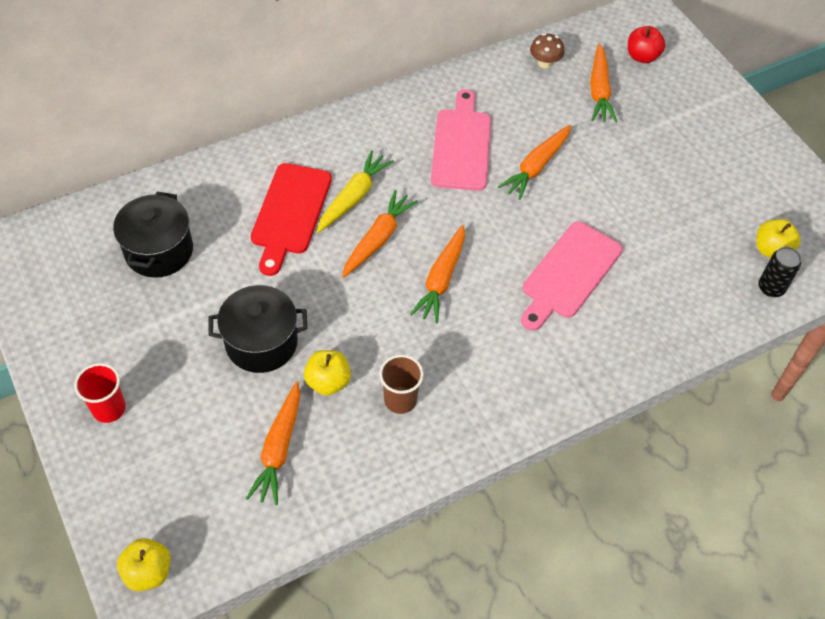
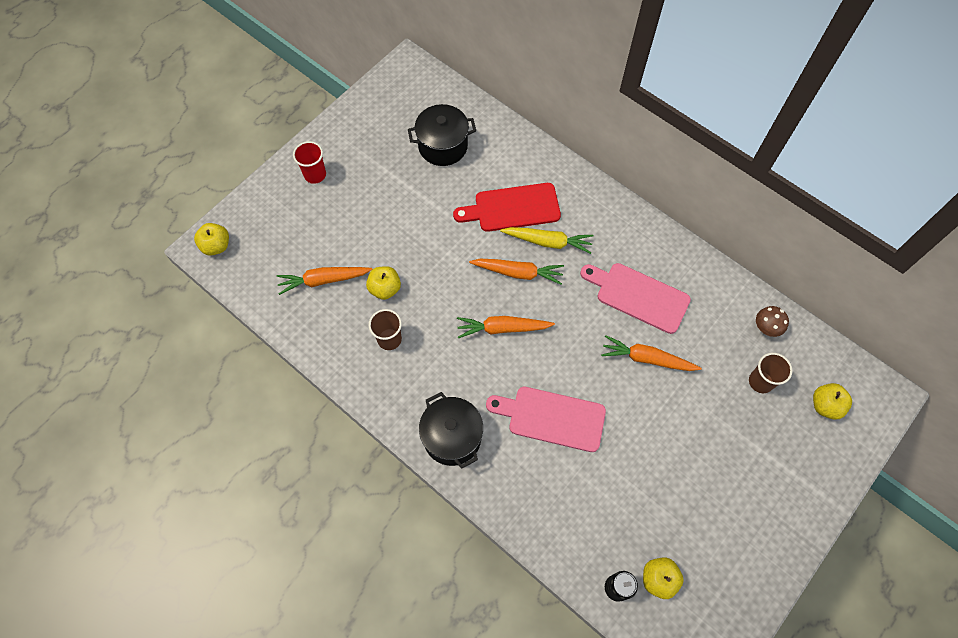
camera: 70 degrees right, 10 degrees up
black pot [209,285,308,373] -> black pot moved to [419,392,483,469]
pink cutting board [431,89,491,191] -> pink cutting board turned 135 degrees counterclockwise [580,263,691,334]
orange carrot [590,44,617,122] -> brown cup [749,353,793,393]
red apple [628,26,665,63] -> yellow apple [813,383,852,420]

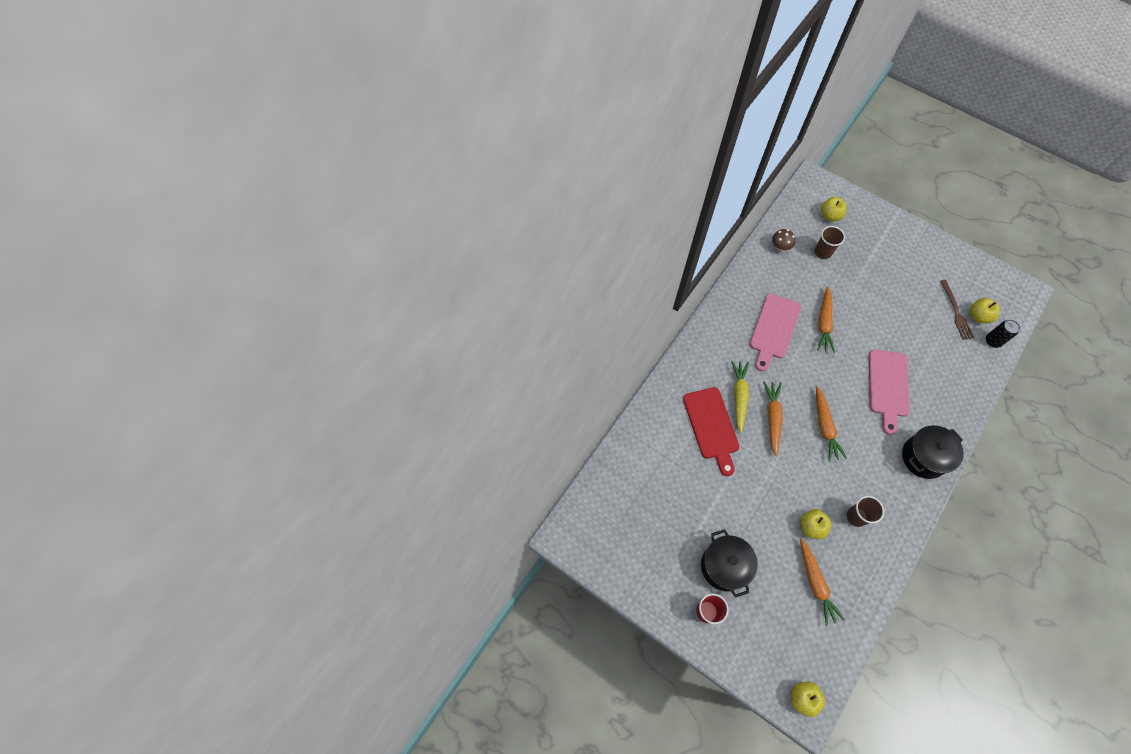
camera: 95 degrees left, 0 degrees up
black pot [408,104,476,166] -> black pot moved to [701,529,758,598]
none -> brown fork [940,280,974,340]

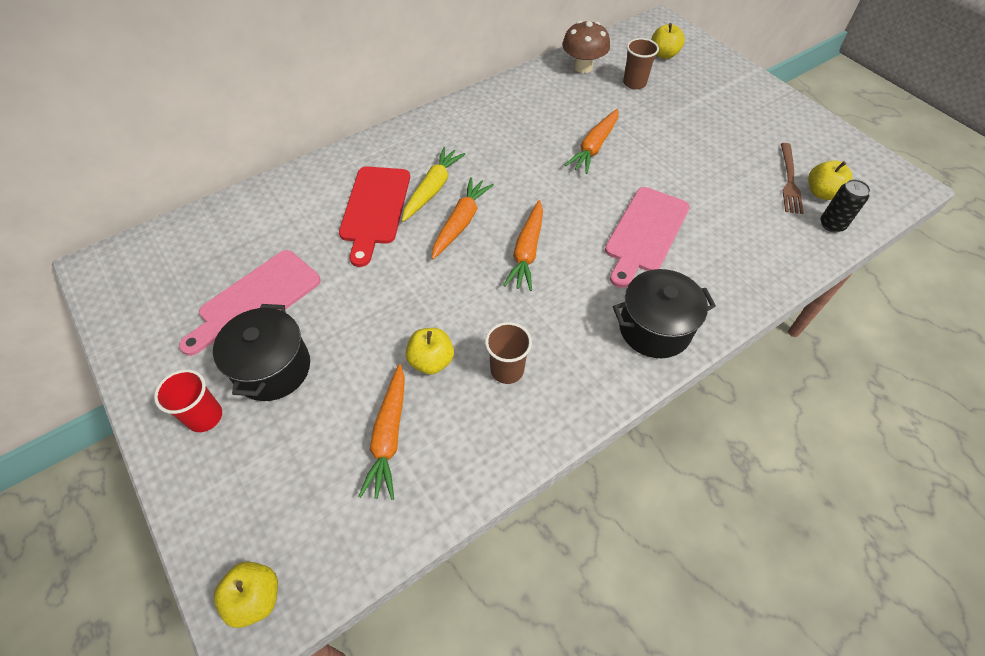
camera: 20 degrees right, 10 degrees down
pink cutting board [750,294,801,372] -> pink cutting board moved to [179,250,321,356]
brown mushroom [772,229,796,251] -> brown mushroom [562,21,610,73], size x1.56

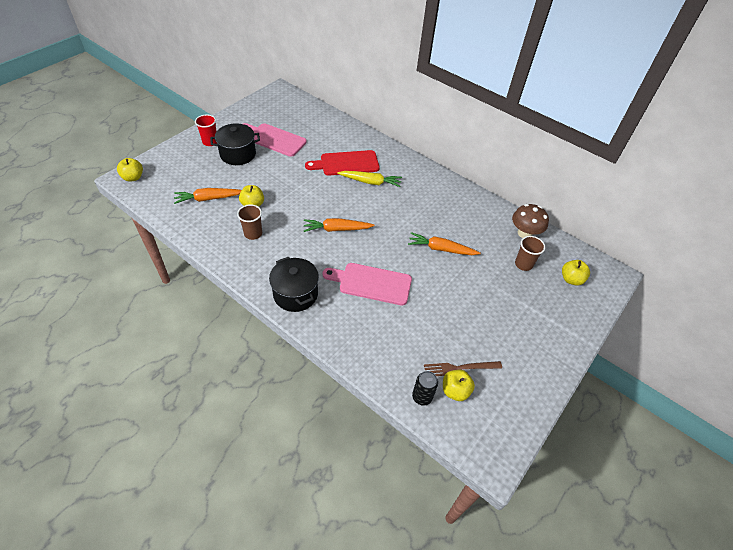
camera: 70 degrees right, 5 degrees down
orange carrot [432,177,494,259] -> none

